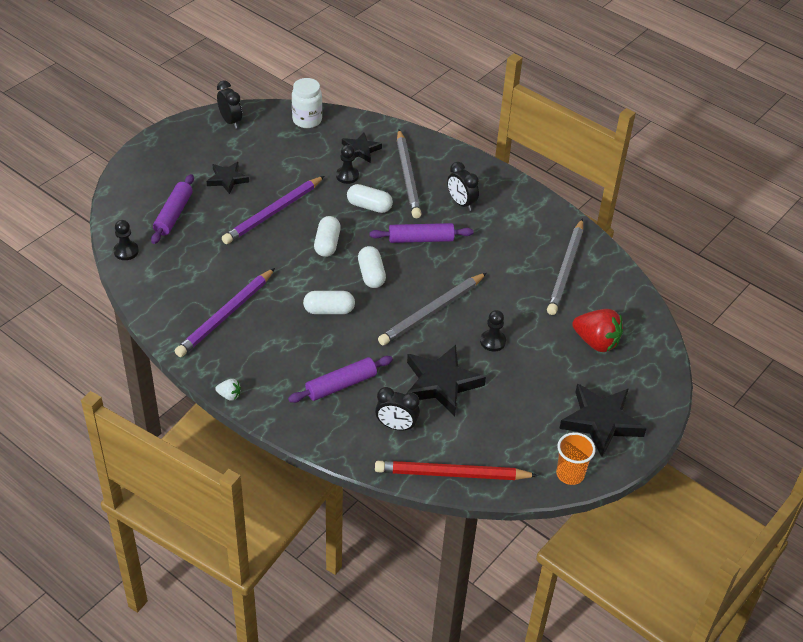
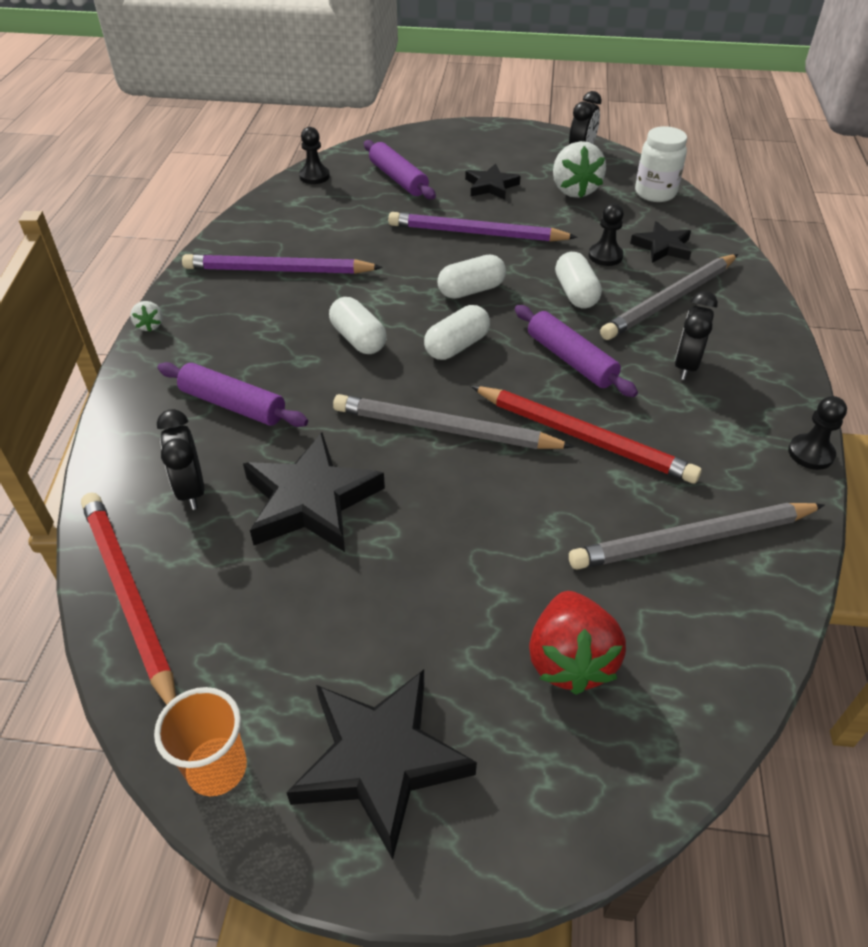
camera: 60 degrees right, 0 degrees up
purple rolling pin [151,174,194,244] -> purple rolling pin turned 75 degrees clockwise [364,140,436,199]
black pawn [480,310,506,351] -> black pawn moved to [788,396,847,470]
none -> red pencil [471,386,702,483]
none -> white strawberry [553,141,606,198]

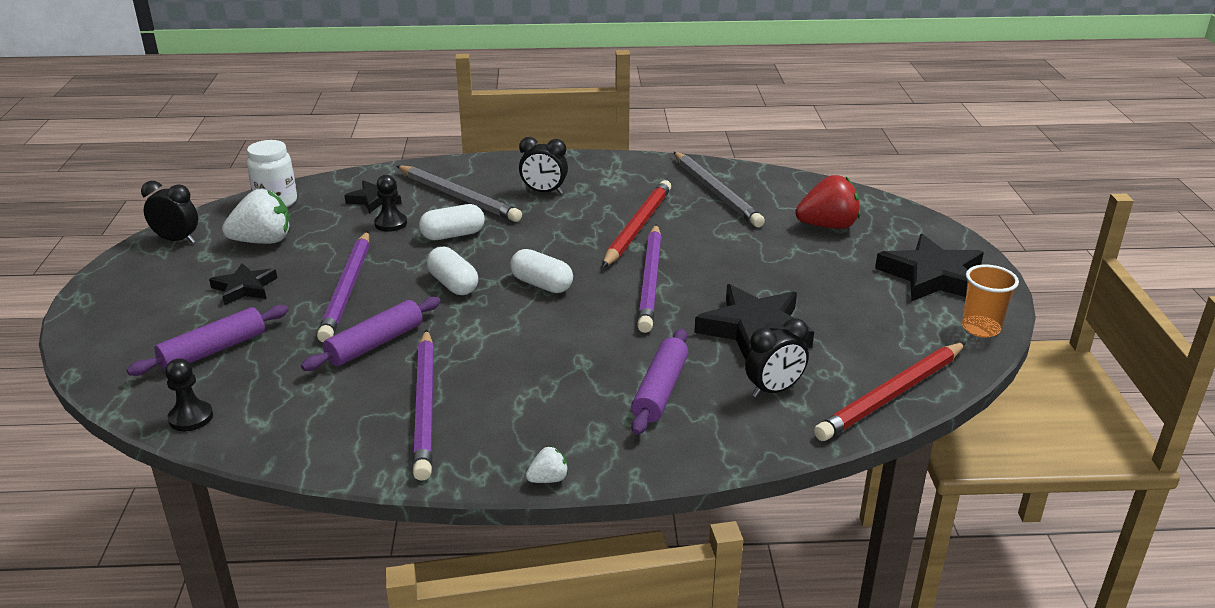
camera: 100 degrees left, 15 degrees down
white capsule [329,297,387,354] -> none
grey pencil [333,394,574,449] -> purple pencil [637,224,662,333]
purple rolling pin [515,305,638,397] -> purple rolling pin moved to [301,297,441,371]
black pawn [788,396,847,470] -> none

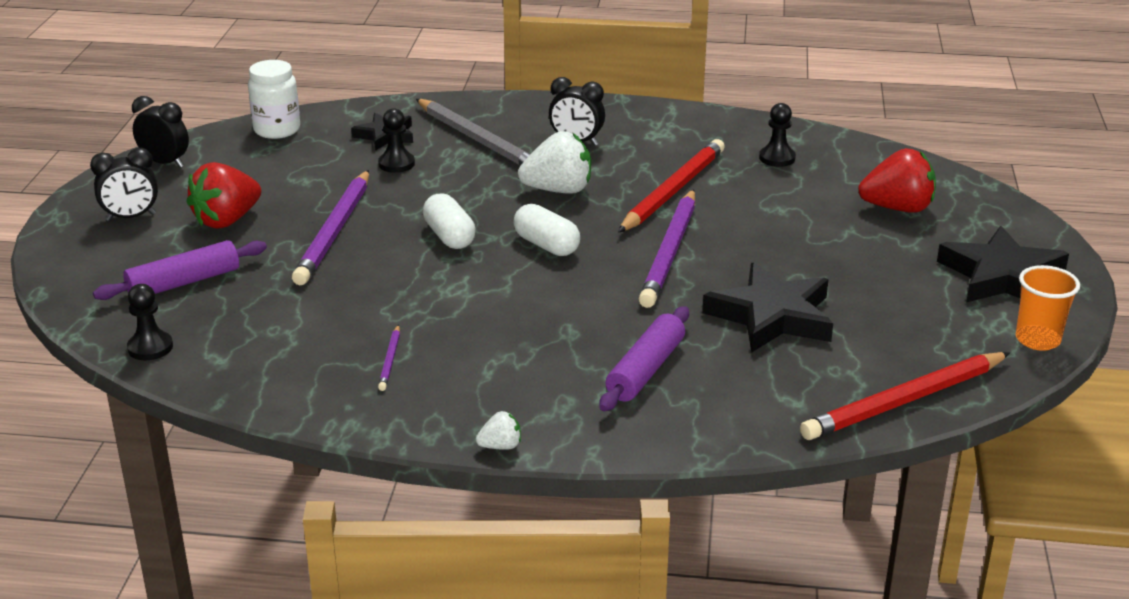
camera: 10 degrees right, 0 degrees up
black star [209,263,277,306] -> red strawberry [186,162,261,229]
white strawberry [222,189,290,244] -> white strawberry moved to [518,131,591,194]
purple rolling pin [301,297,441,371] -> none
purple pencil [412,329,434,481] -> purple pencil [378,325,400,391], size x0.44
white capsule [419,204,485,240] -> none
grey pencil [674,152,765,227] -> black pawn [759,103,796,167]
black clock [745,318,809,397] -> black clock moved to [90,148,158,221]

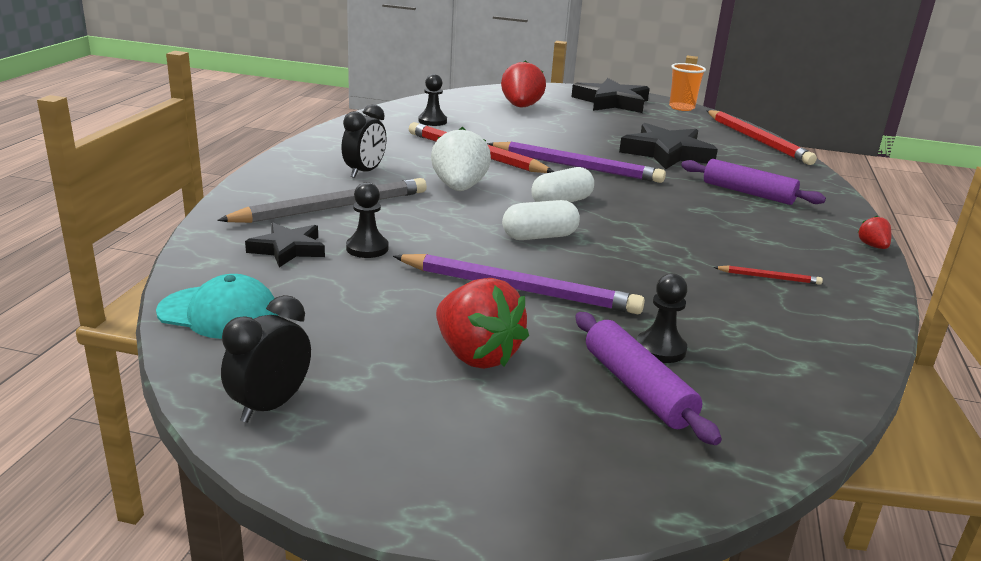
camera: 85 degrees left, 5 degrees down
black clock [90,148,158,221] -> none
black pawn [127,284,173,360] -> black pawn moved to [636,273,688,363]
white jar [248,60,300,139] -> turquoise cap [156,274,278,339]
purple pencil [378,325,400,391] -> red pencil [714,265,823,285]
white strawberry [476,411,521,450] -> red strawberry [857,216,891,249]

